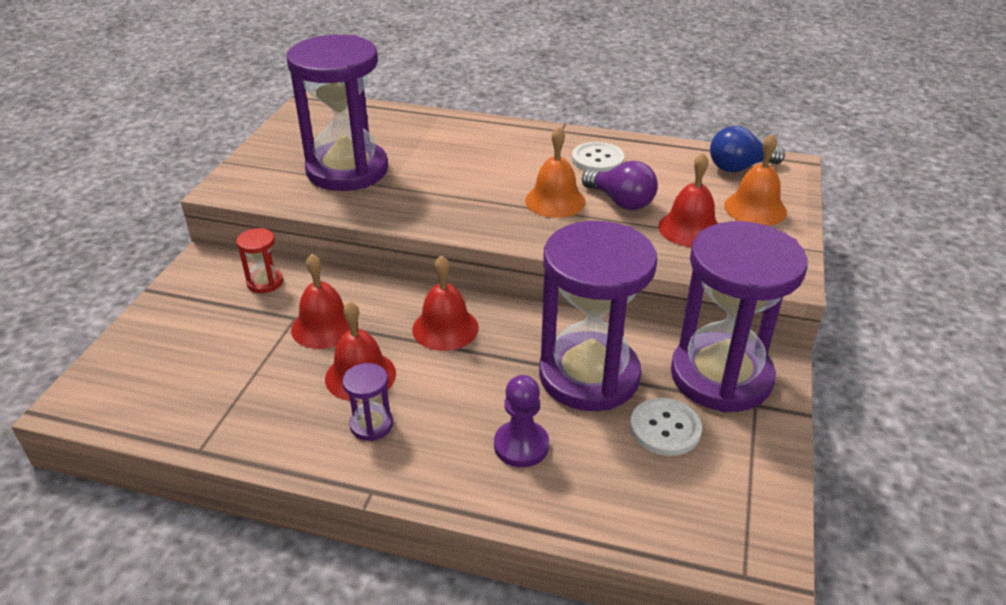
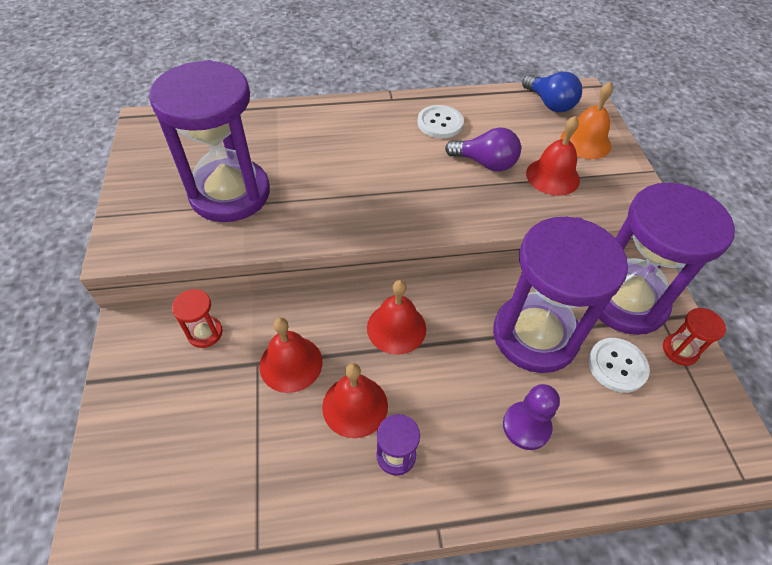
camera: 25 degrees left, 15 degrees up
orange bell [525,127,586,218] -> none
blue light bulb [710,126,785,172] -> blue light bulb turned 90 degrees counterclockwise [522,72,582,112]
none -> red hourglass [663,308,726,366]

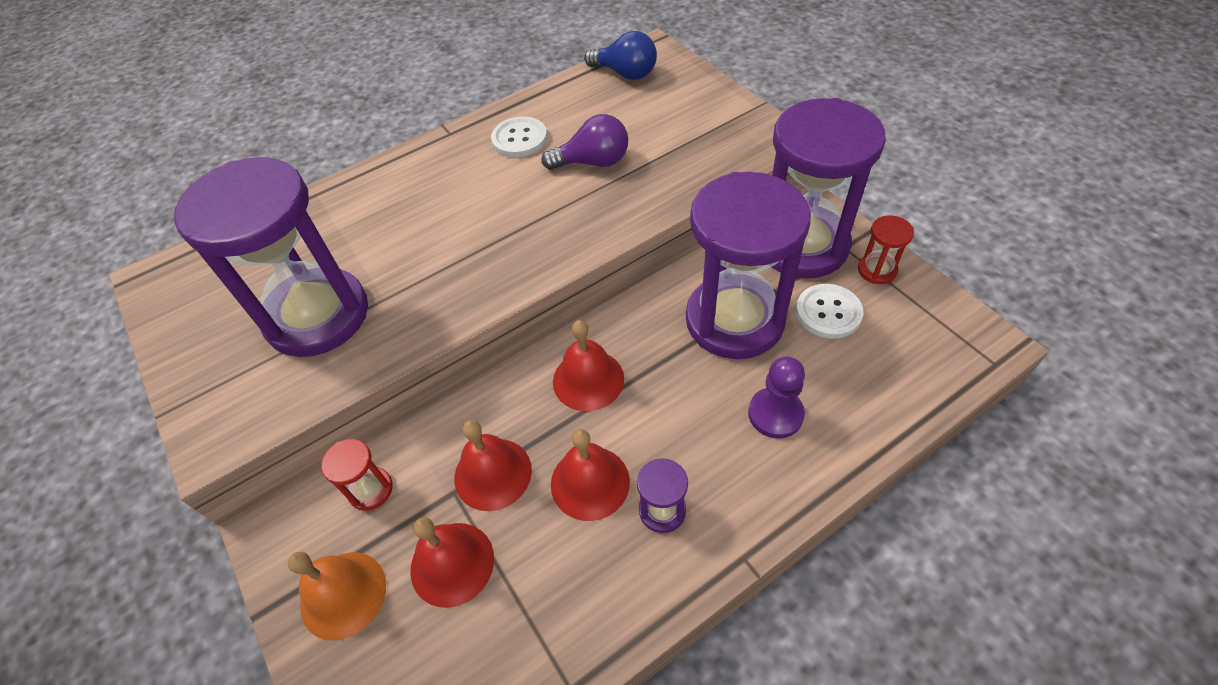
camera: 20 degrees left, 0 degrees up
red bell [526,116,580,196] -> red bell moved to [411,517,494,608]
orange bell [560,82,613,159] -> orange bell moved to [288,552,386,641]

